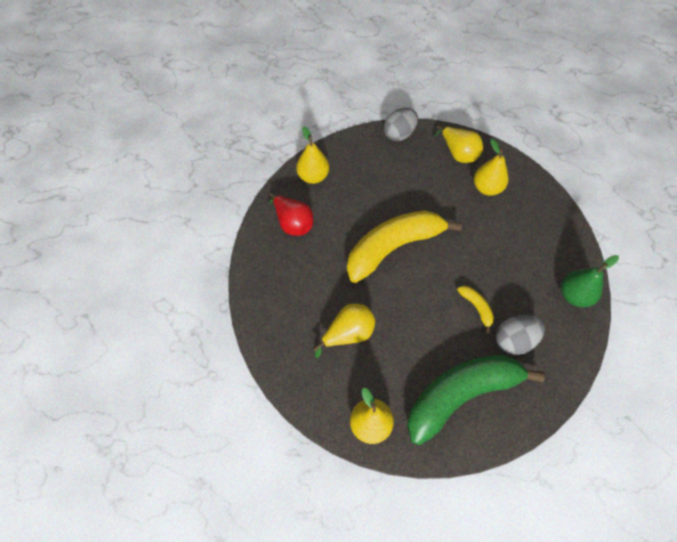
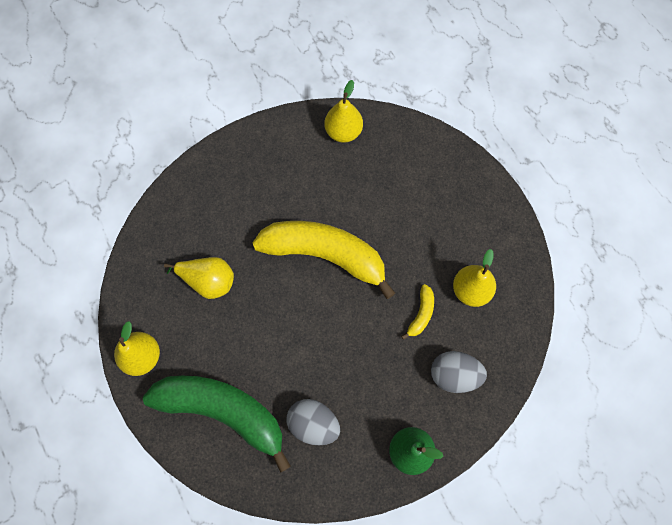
camera: 50 degrees right, 10 degrees up
red pear [269,193,313,236] -> none
grey egg [384,108,418,141] -> grey egg moved to [431,351,487,393]
yellow pear [434,126,483,163] -> none
yellow banana [457,286,494,333] -> yellow banana moved to [401,284,434,340]

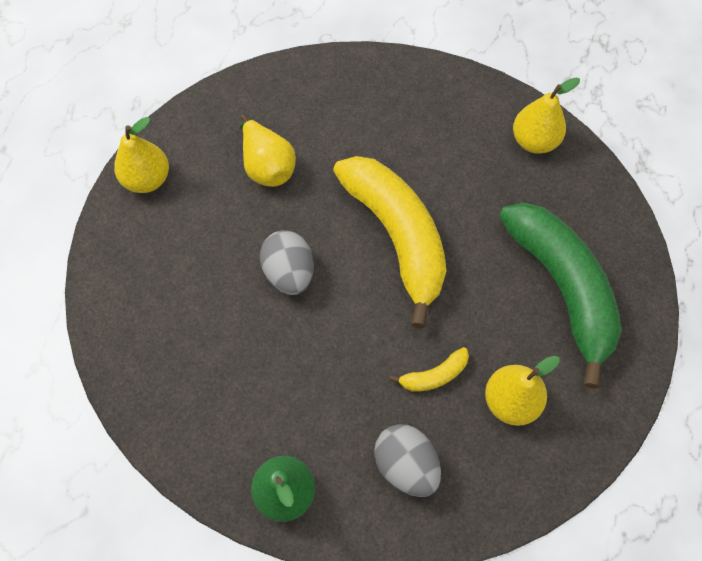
camera: 45 degrees right, 5 degrees down
green banana [143,375,291,473] -> green banana moved to [499,203,622,389]
grey egg [286,399,340,445] -> grey egg moved to [260,230,314,295]

